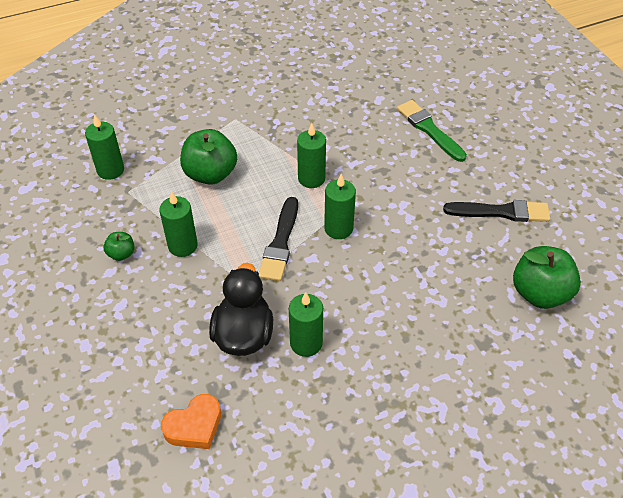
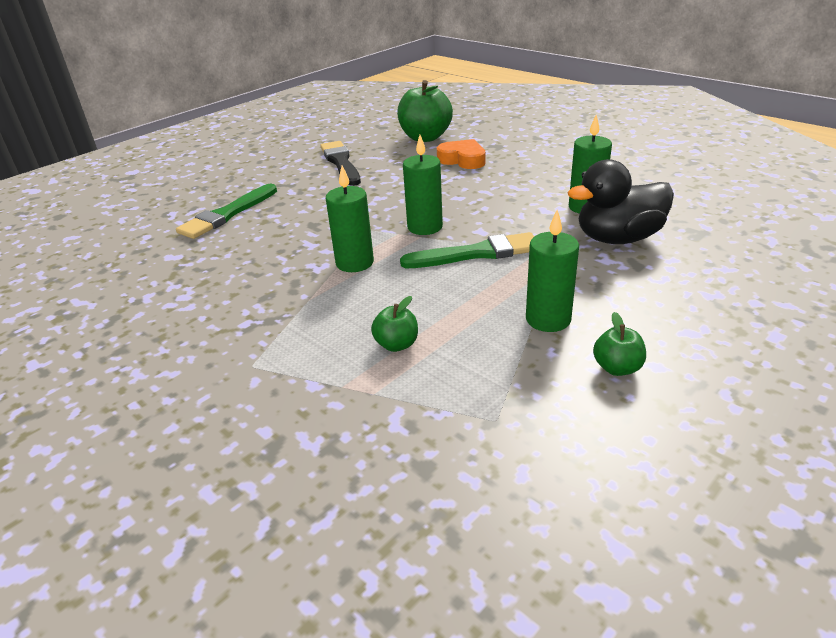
camera: 110 degrees left, 15 degrees down
green candle [85,114,124,180] -> none
orange heart [161,394,221,449] -> orange heart moved to [437,139,486,169]
green apple [180,129,237,185] -> green apple [371,296,418,352], size x0.49
black brush [258,197,298,281] -> green brush [400,232,534,268]

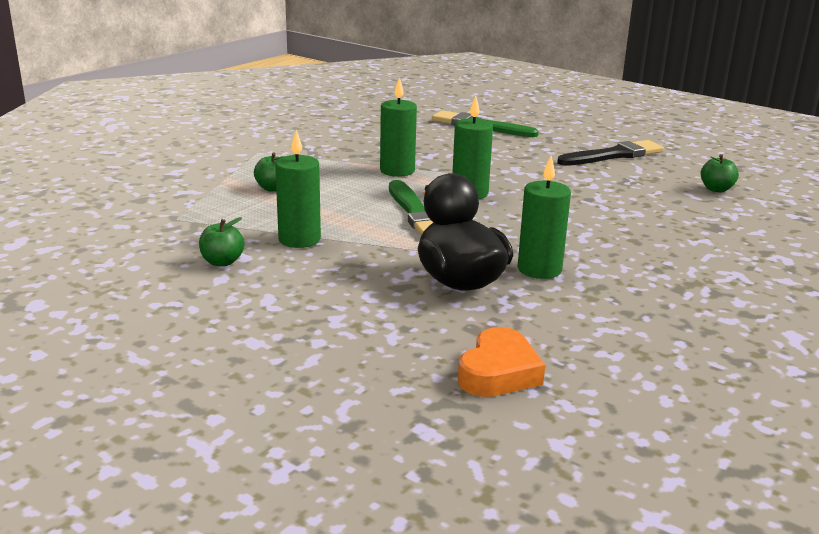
camera: 80 degrees right, 10 degrees down
green apple [397,80,453,142] -> green apple [701,154,739,192], size x0.49
orange heart [437,139,486,169] -> orange heart moved to [458,327,545,397]

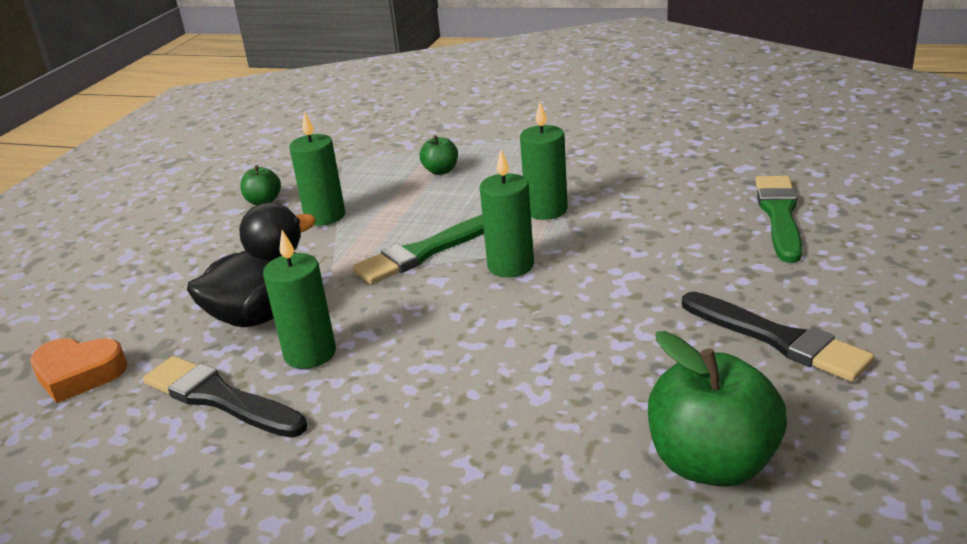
camera: 75 degrees right, 5 degrees up
green apple [701,154,739,192] -> green apple [648,331,787,487], size x2.03
none -> black brush [143,356,307,438]

